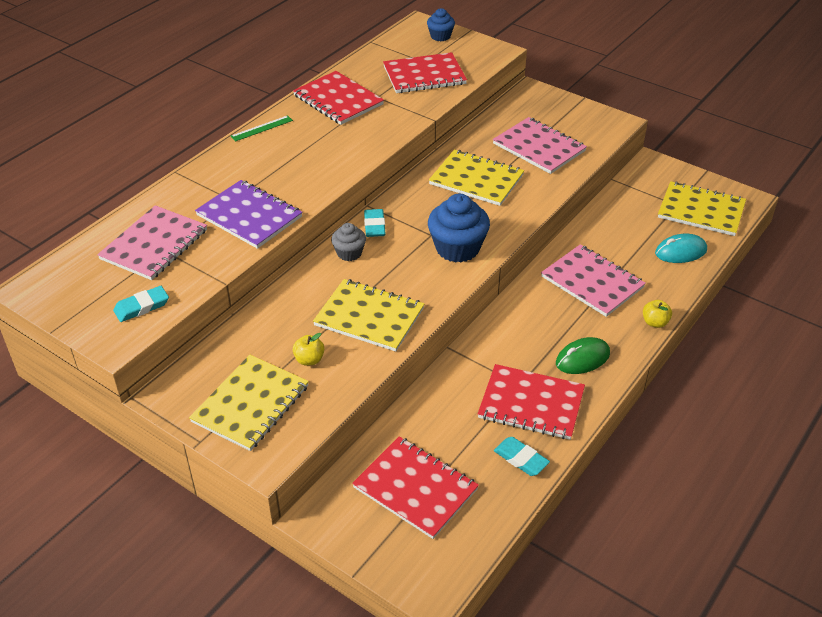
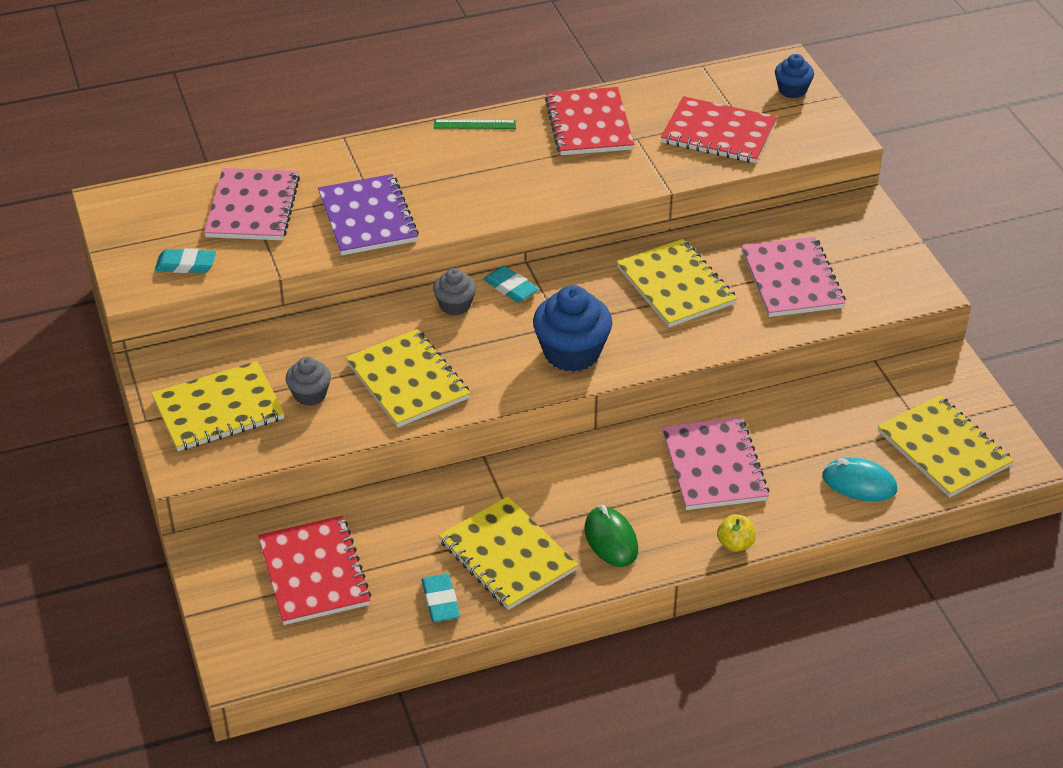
camera: 35 degrees right, 0 degrees up
pink notebook [97,205,207,280] -> pink notebook turned 60 degrees counterclockwise [204,168,300,240]
yellow apple [293,333,324,366] -> grey cupcake [286,357,331,406]
turquoise eraser [364,209,386,237] -> turquoise eraser turned 75 degrees counterclockwise [483,266,539,303]
red notebook [478,364,585,440] -> yellow notebook [439,496,578,610]
green mouse [556,337,610,374] -> green mouse turned 60 degrees clockwise [585,505,638,567]

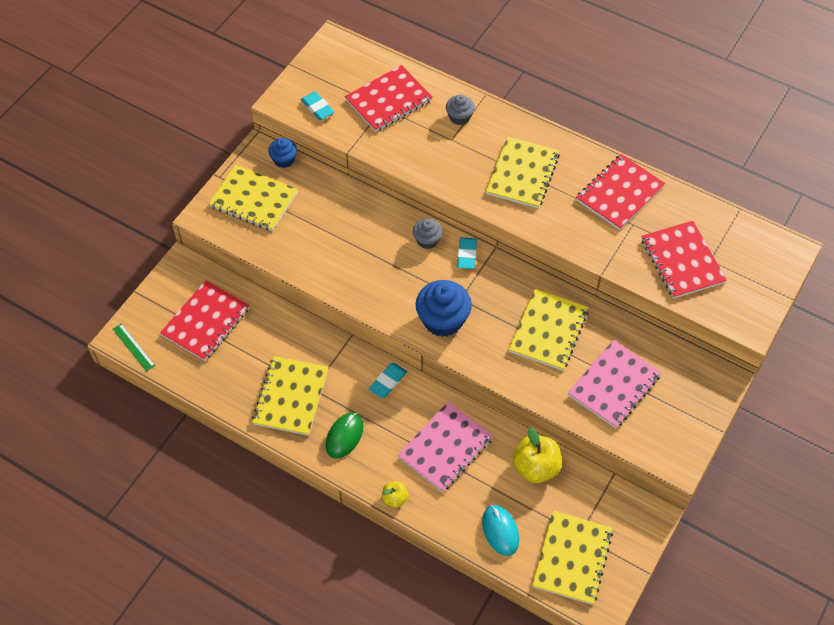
camera: 50 degrees right, 15 degrees up
pink notebook [204,168,300,240] -> red notebook [345,65,433,132]
grey cupcake [286,357,331,406] -> grey cupcake moved to [446,94,475,125]
purple notebook [318,174,419,255] -> none
yellow notebook [346,329,470,428] -> yellow notebook moved to [486,137,560,208]
turquoise eraser [421,574,460,622] -> turquoise eraser moved to [369,363,407,398]
green ruler [434,120,516,129] -> green ruler moved to [113,324,155,371]
blue cupcake [775,54,814,98] -> blue cupcake moved to [268,138,297,168]
none -> yellow apple [513,427,562,483]

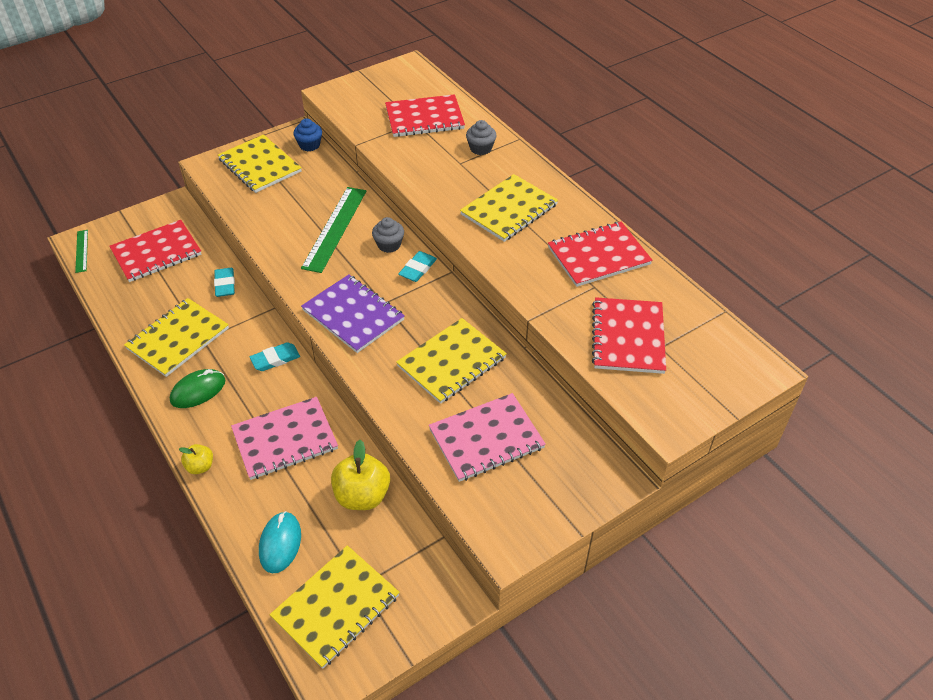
camera: 25 degrees right, 10 degrees down
turquoise eraser [301,91,335,120] -> turquoise eraser moved to [214,268,235,297]
blue cupcake [415,280,472,337] -> purple notebook [301,274,405,353]
none -> green ruler [301,187,366,273]

